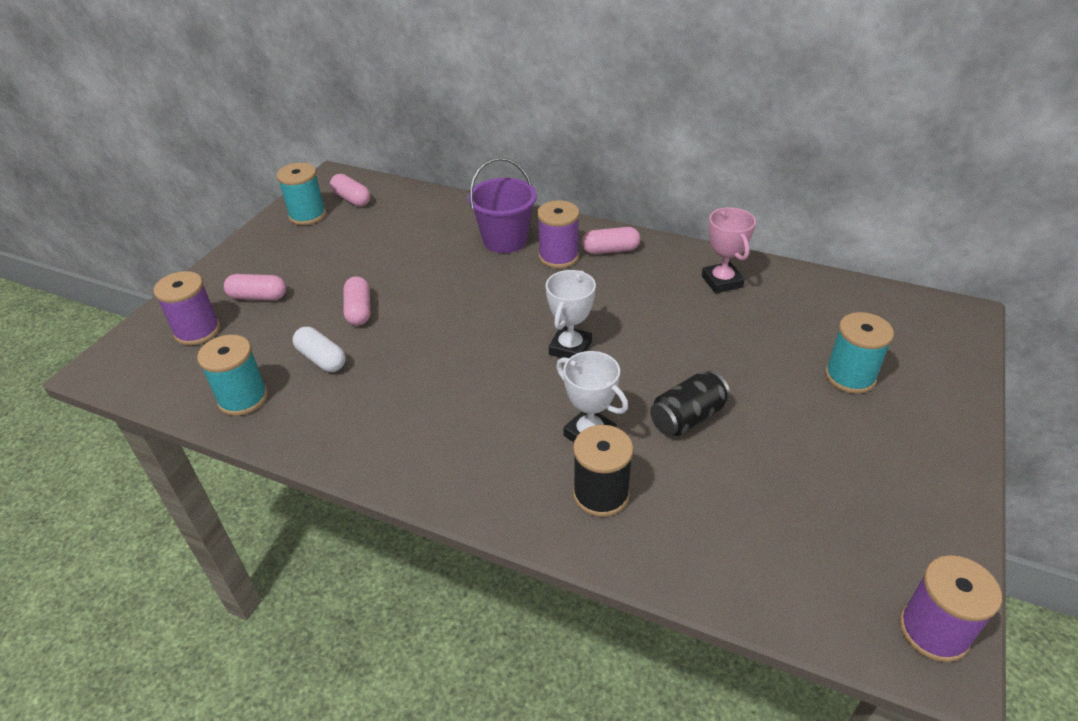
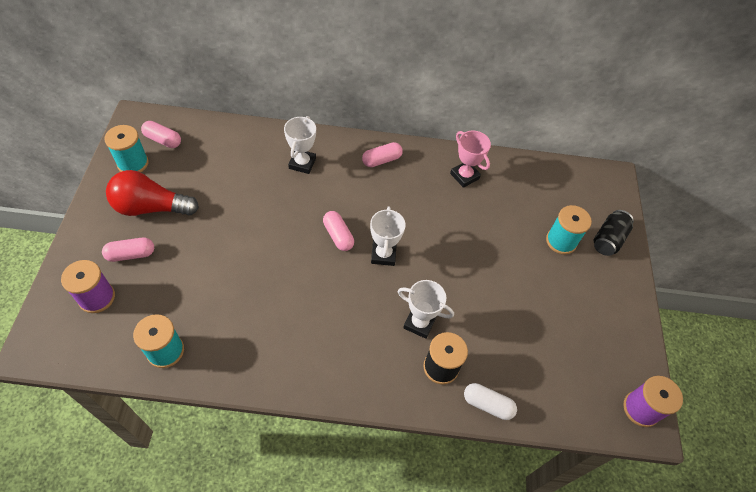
camera: 25 degrees left, 15 degrees up
white capsule [292,327,346,372] -> white capsule moved to [464,383,517,420]
pink capsule [343,276,370,326] -> pink capsule moved to [323,211,354,251]
purple bucket [468,157,537,253] -> white trophy [284,116,316,174]
purple spool [537,200,579,268] -> none
black can [650,371,730,436] -> black can moved to [594,210,634,256]
none -> red light bulb [106,170,199,216]

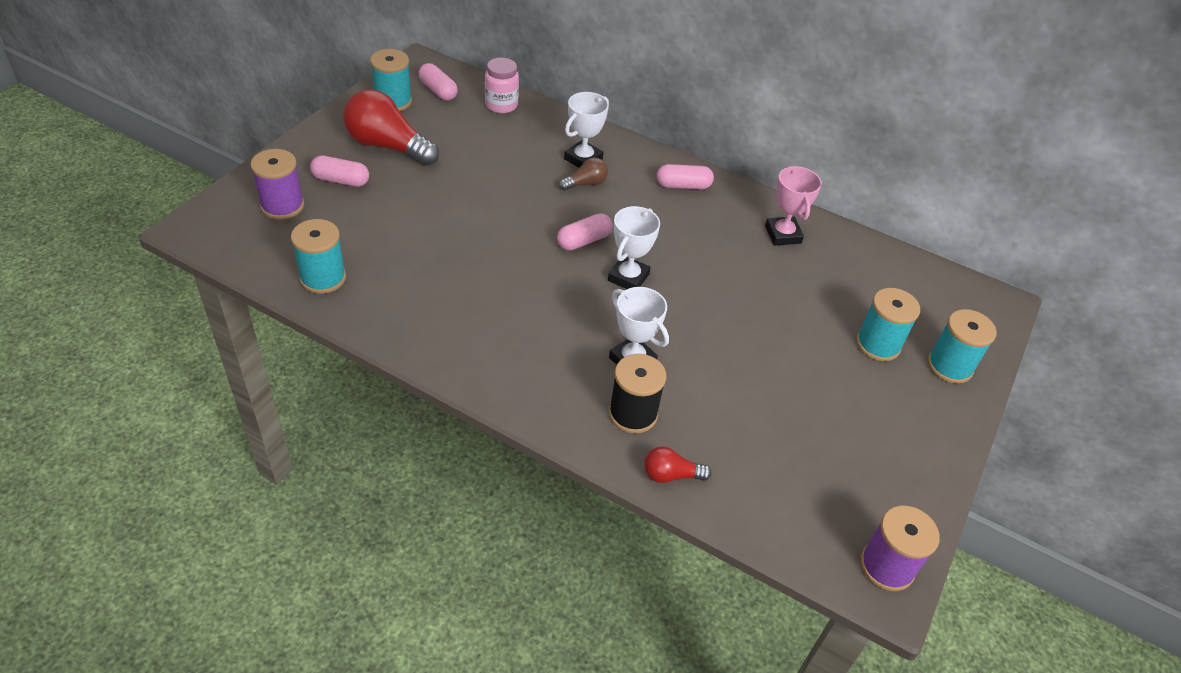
camera: 25 degrees right, 10 degrees down
pink capsule [323,211,354,251] -> pink capsule turned 60 degrees clockwise [557,213,613,250]
white capsule [464,383,517,420] -> red light bulb [644,446,711,483]
black can [594,210,634,256] -> turquoise spool [928,309,997,384]
none -> pink jar [485,57,519,114]
none -> brown light bulb [559,157,608,191]

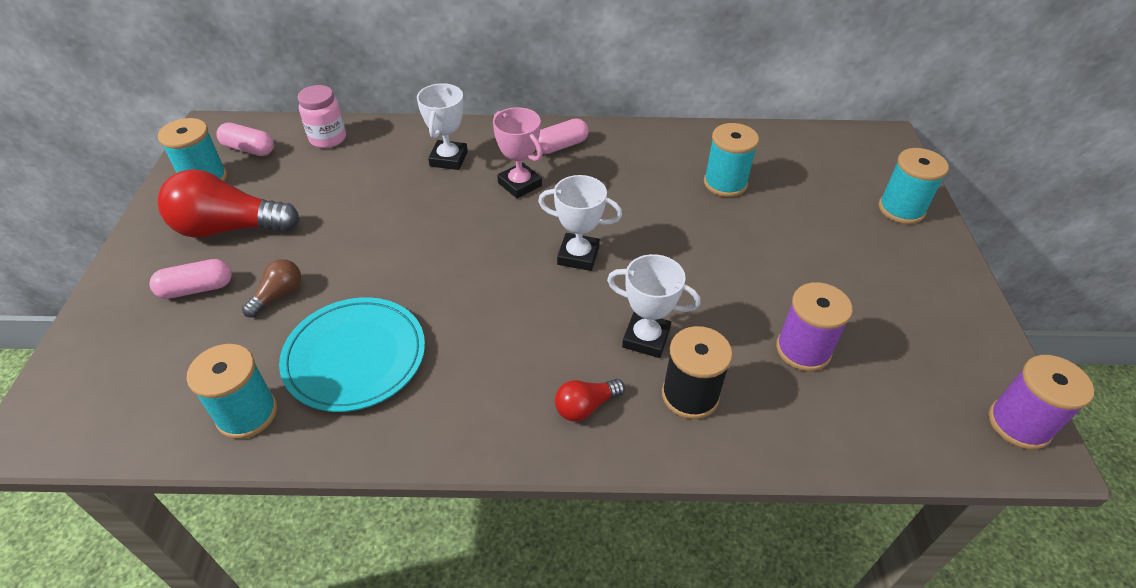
camera: 25 degrees left, 0 degrees up
purple spool [250,149,304,219] -> purple spool moved to [776,282,853,371]
pink capsule [557,213,613,250] -> none
brown light bulb [559,157,608,191] -> brown light bulb moved to [242,259,301,317]
white trophy [608,206,660,289] -> white trophy turned 75 degrees counterclockwise [538,175,622,271]
red light bulb [644,446,711,483] -> red light bulb moved to [555,379,625,422]
pink trophy [765,166,822,246] -> pink trophy moved to [493,107,542,199]
turquoise spool [856,288,920,361] -> turquoise spool moved to [704,123,759,197]
none -> turquoise plate [279,297,425,412]

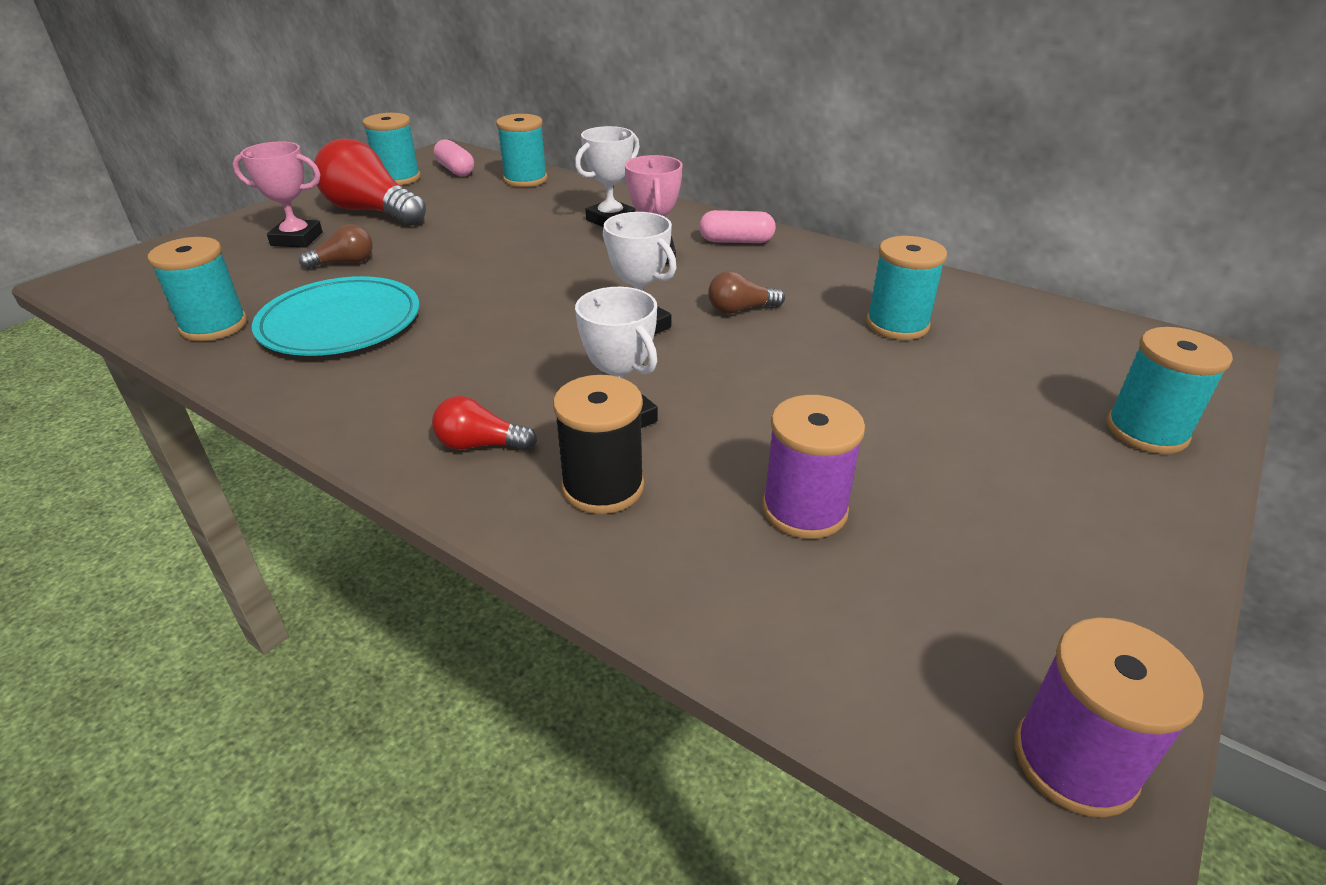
camera: 35 degrees right, 10 degrees down
pink capsule [149,259,232,299] -> pink trophy [233,142,323,248]
pink jar [298,85,346,148] -> turquoise spool [496,114,547,187]
none -> brown light bulb [708,271,785,314]

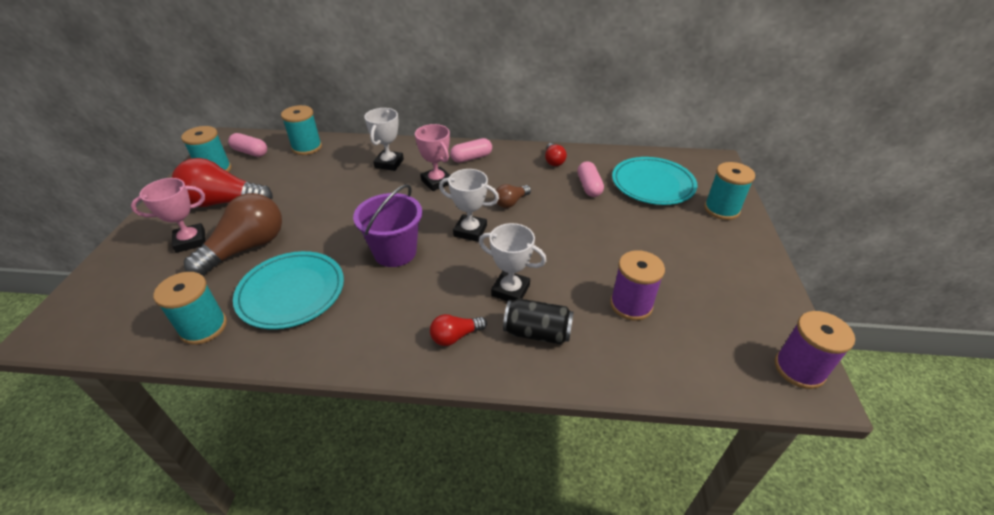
camera: 30 degrees left, 5 degrees up
brown light bulb [299,224,373,269] -> brown light bulb [184,193,282,276], size x2.03
black spool [553,375,644,514] -> black can [503,299,574,344]
turquoise spool [866,236,947,340] -> pink capsule [577,161,604,197]
none -> purple bucket [353,184,422,267]
none -> red light bulb [545,143,567,166]
none -> turquoise plate [612,157,697,205]

